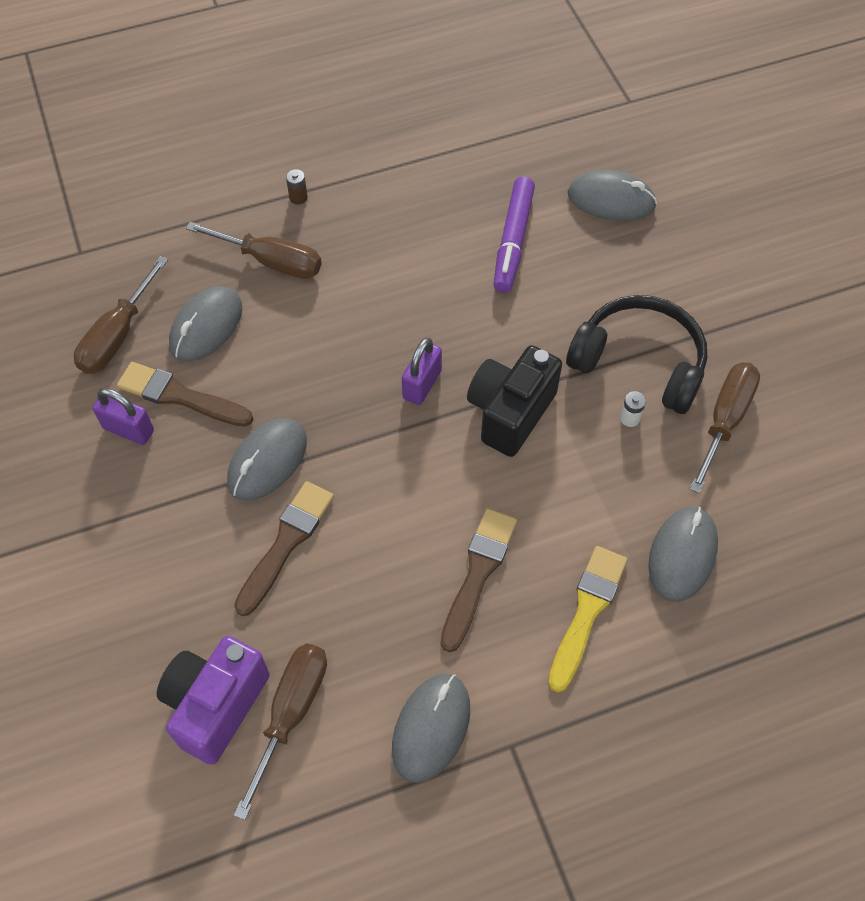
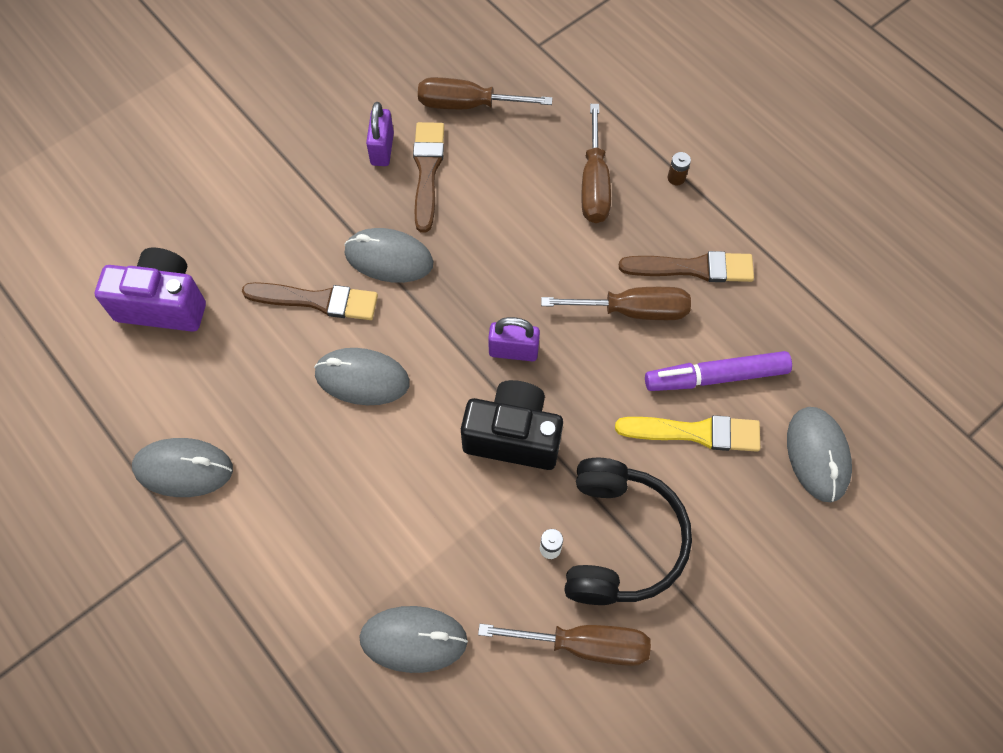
camera: 70 degrees right, 5 degrees up
grey mouse [169,286,242,362] -> grey mouse moved to [314,348,410,405]
brown screwdriver [234,643,327,820] -> brown screwdriver moved to [541,287,691,320]
brown brush [440,508,517,652] -> brown brush moved to [619,251,754,282]
yellow brush [548,546,628,693] -> yellow brush moved to [615,415,760,452]

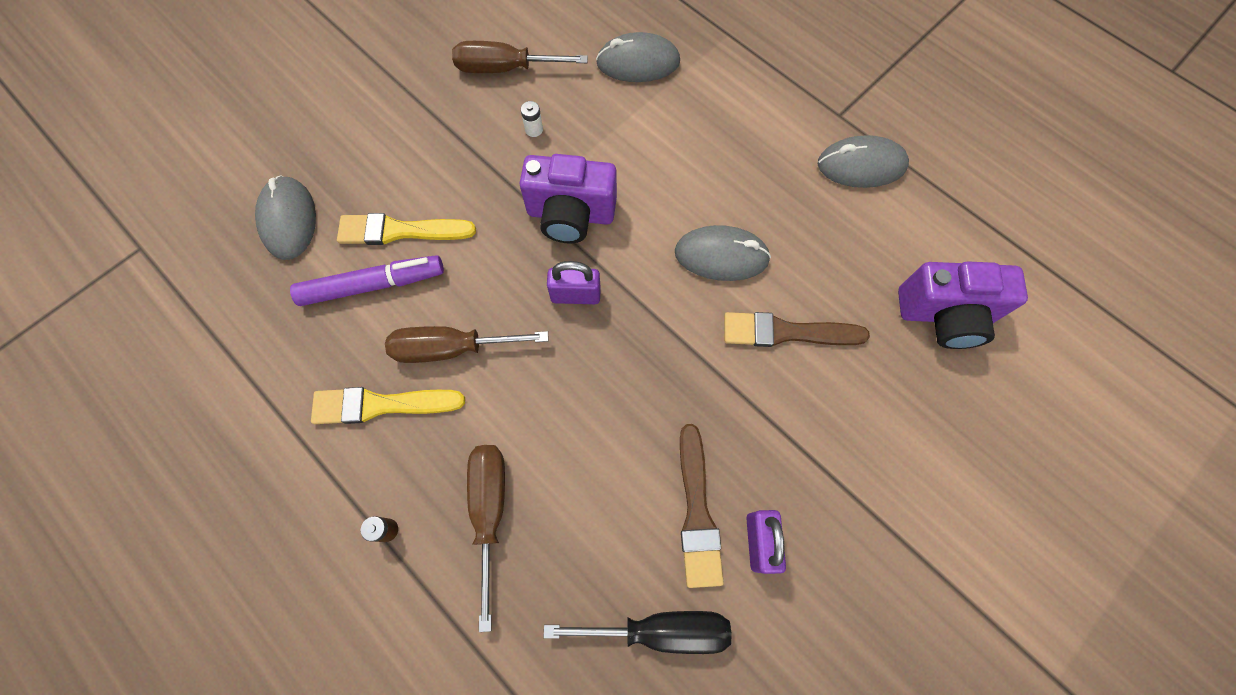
camera: 175 degrees right, 5 degrees up
grey mouse [344,228,433,283] -> none
brown screwdriver [418,77,552,109] -> black screwdriver [544,611,732,654]
black camera [461,380,563,470] -> purple camera [519,154,617,243]
black headphones [564,458,692,605] -> none
brown brush [619,251,754,282] -> yellow brush [311,387,465,424]

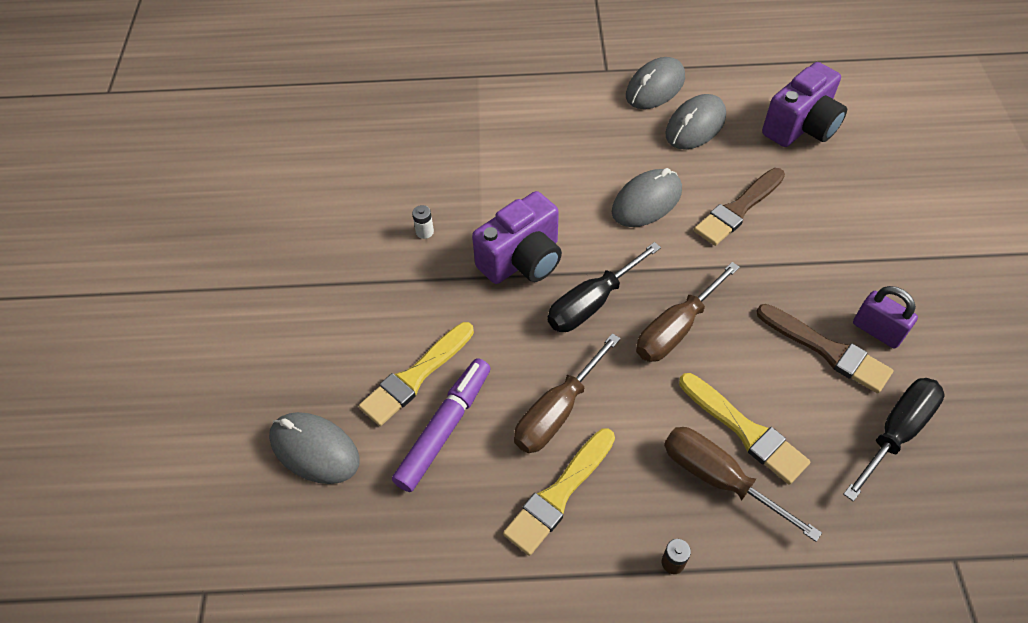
camera: 45 degrees left, 15 degrees down
brown screwdriver [452,41,588,73] -> brown screwdriver moved to [636,262,740,362]
purple padlock [547,261,601,304] -> black screwdriver [548,242,661,332]
grey mouse [596,32,680,82] -> grey mouse moved to [666,94,726,149]
none -> yellow brush [679,373,810,485]

